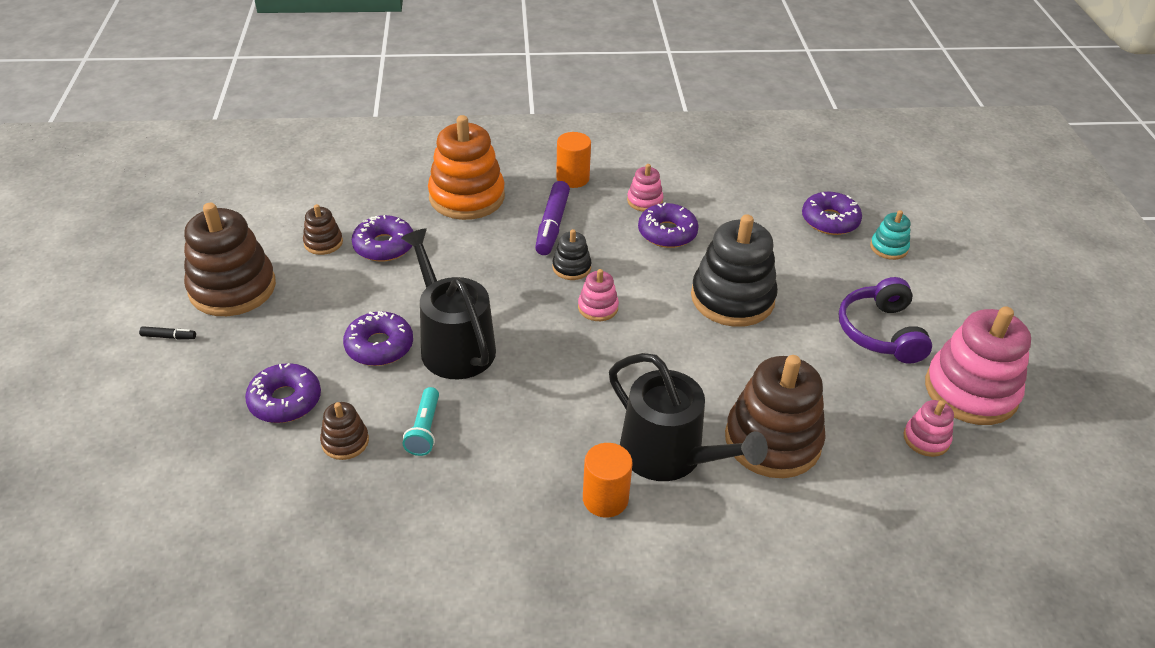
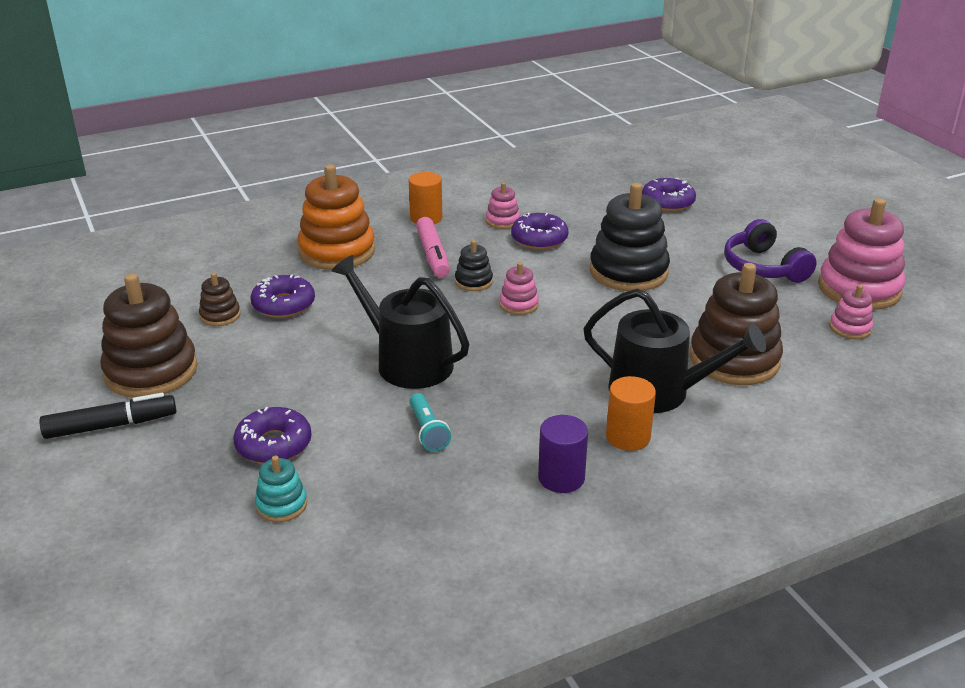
camera: 20 degrees left, 10 degrees down
black marker [139,326,196,339] -> black marker [39,393,176,439], size x2.14
brown stacking toy [320,402,369,460] -> none
purple donut [343,311,413,366] -> none
purple marker [535,181,570,255] -> pink marker [416,217,450,278]
turquoise stacking toy [870,210,910,260] -> turquoise stacking toy moved to [255,456,307,522]
none -> purple cylinder [538,415,588,493]

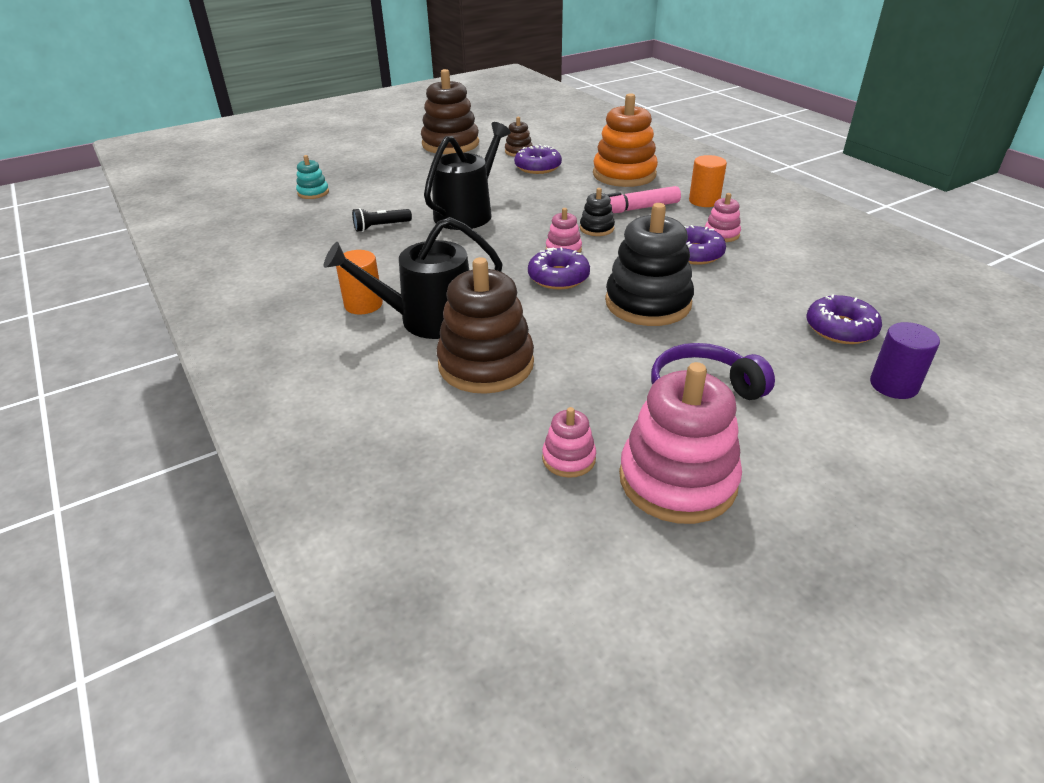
camera: 85 degrees right, 5 degrees up
black marker [39,393,176,439] -> none
purple donut [233,407,312,464] -> purple donut moved to [528,247,590,289]
turquoise flashlight [409,393,451,452] -> black flashlight [352,208,412,232]
purple cylinder [538,415,588,493] -> purple cylinder moved to [870,322,940,399]
black watering can [583,289,766,413] -> black watering can turned 60 degrees clockwise [324,217,503,339]

